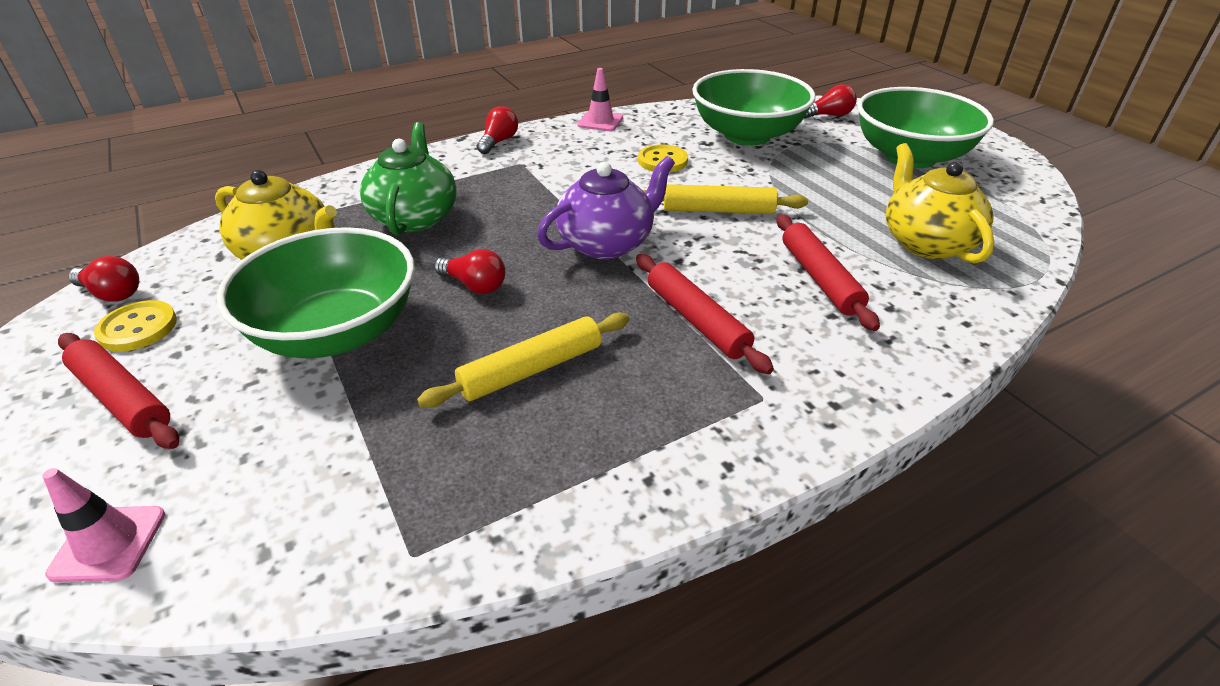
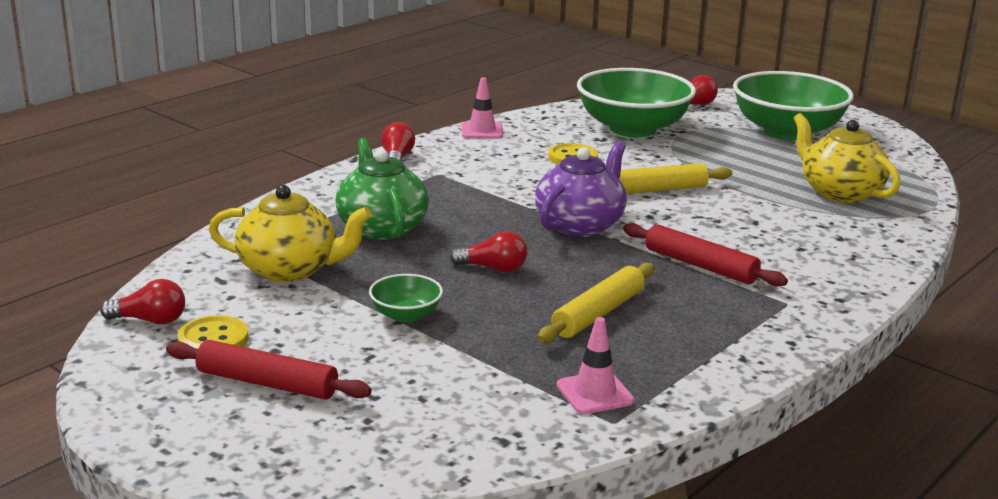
camera: 20 degrees left, 15 degrees down
pink traffic cone [42,468,165,582] -> pink traffic cone moved to [557,317,634,414]
green bowl [217,227,415,358] -> green bowl [369,274,443,322], size x0.44
red rolling pin [776,214,880,331] -> none

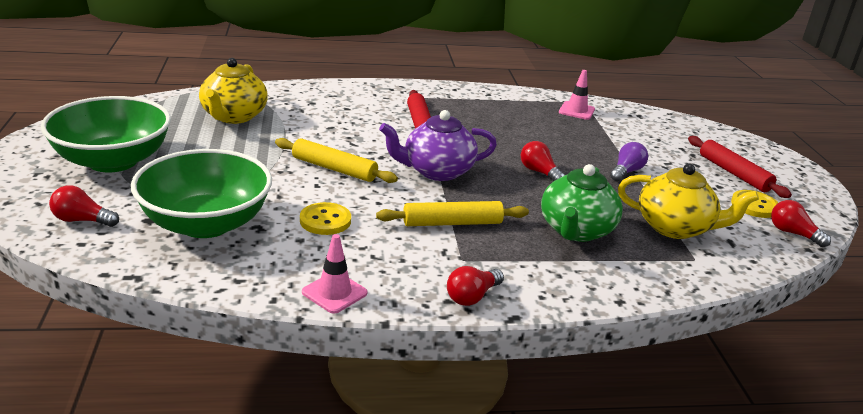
camera: 140 degrees left, 5 degrees up
yellow teapot [209,185,372,282] -> yellow teapot turned 150 degrees clockwise [618,164,759,239]
green bowl [369,274,443,322] -> purple light bulb [610,142,648,181]
yellow rolling pin [537,263,655,343] -> yellow rolling pin moved to [376,201,529,226]

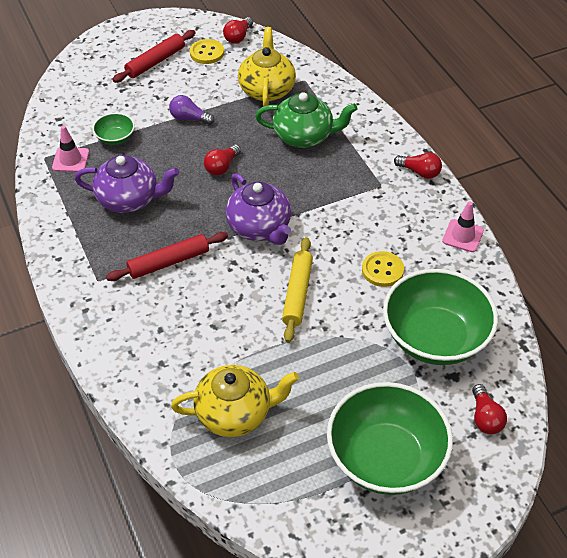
camera: 105 degrees left, 20 degrees up
yellow rolling pin [376,201,529,226] -> none
none -> purple teapot [75,155,179,213]
none -> green bowl [92,113,135,145]

